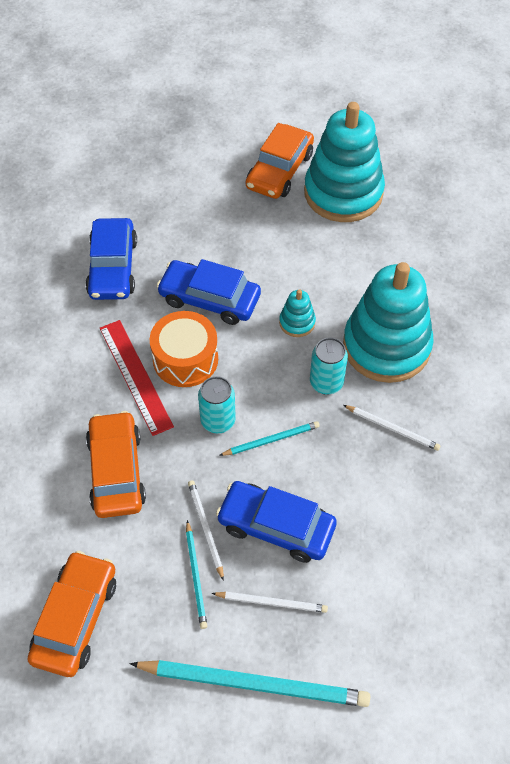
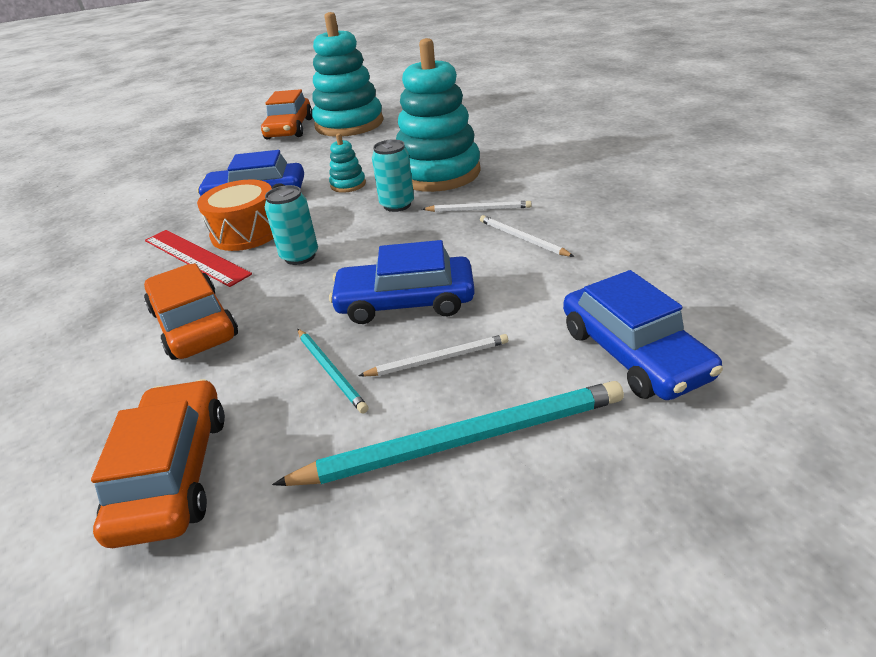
camera: 20 degrees left, 20 degrees down
blue car [85,218,137,300] -> blue car moved to [563,270,723,400]
white pencil [188,480,224,581] -> white pencil moved to [480,215,574,257]
turquoise pencil [219,421,320,456] -> none

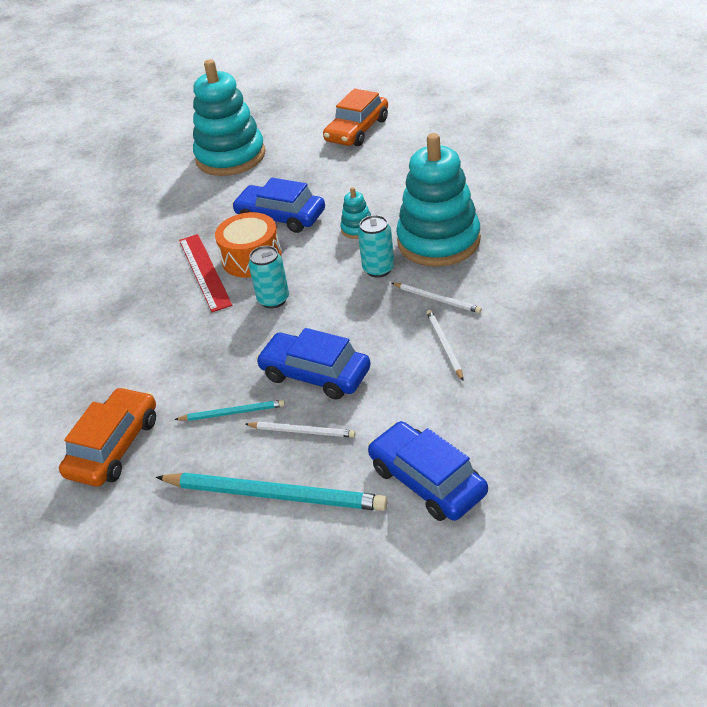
camera: 30 degrees right, 5 degrees up
orange car [144,263,238,360] -> none
turquoise pencil [297,329,369,413] -> turquoise pencil turned 90 degrees counterclockwise [174,400,285,421]
turquoise stacking toy [312,12,383,137] -> turquoise stacking toy moved to [193,59,266,176]
blue car [563,270,723,400] -> blue car turned 135 degrees clockwise [368,421,488,521]

